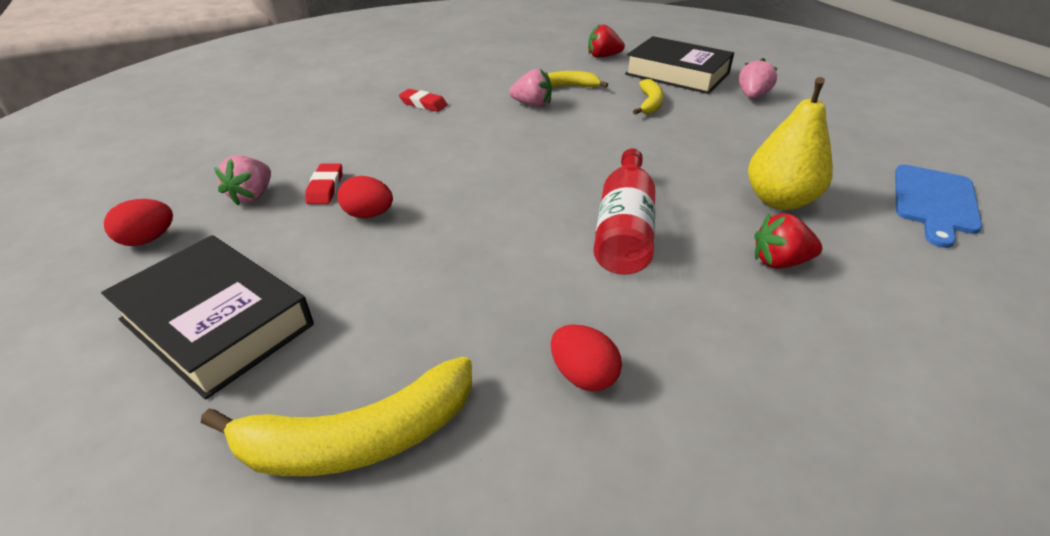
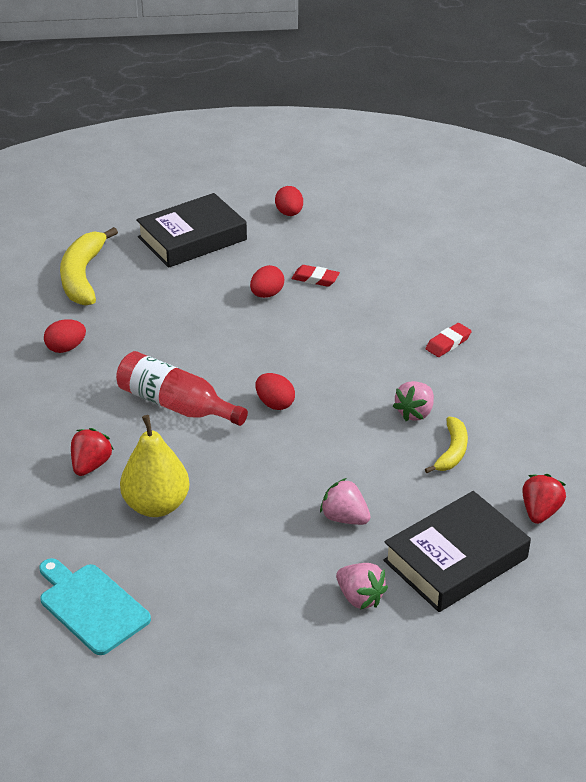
camera: 110 degrees right, 0 degrees up
pink strawberry [214,155,271,206] -> pink strawberry moved to [320,478,371,525]
yellow banana [633,79,664,114] -> none
blue cutting board [895,164,982,248] -> turquoise cutting board [39,558,151,655]
none -> red egg [255,373,295,410]

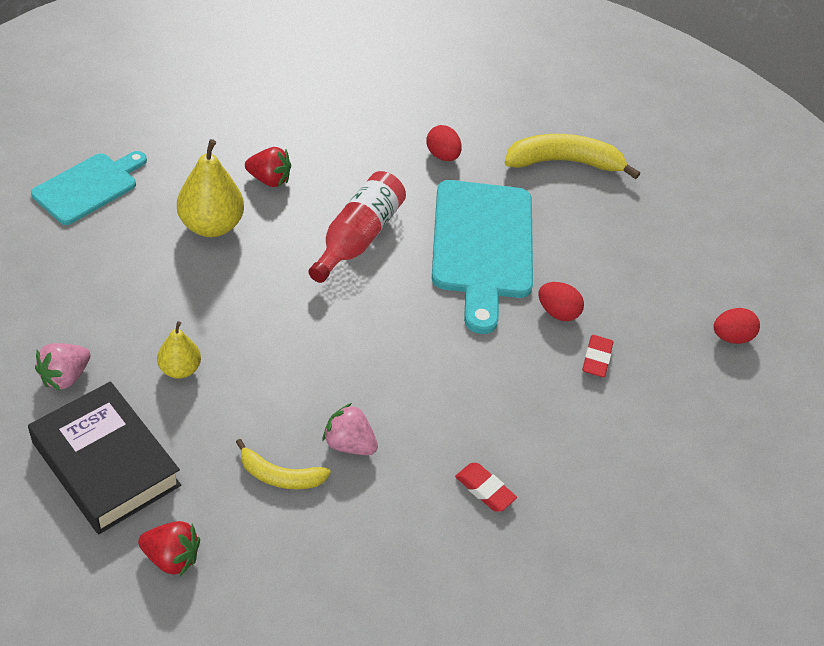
camera: 80 degrees right, 10 degrees up
black book [136,193,247,268] -> none
red egg [255,373,295,410] -> none
pink strawberry [320,478,371,525] -> yellow pear [157,321,201,379]
none -> turquoise cutting board [432,180,533,334]

